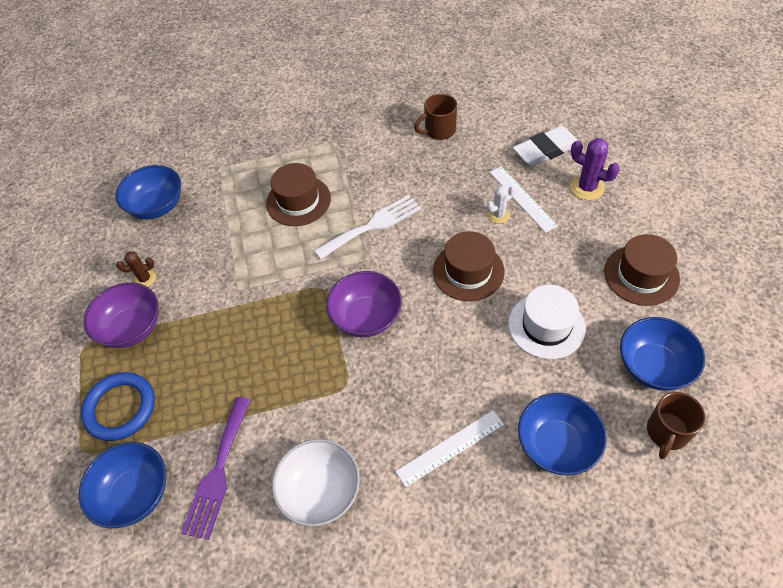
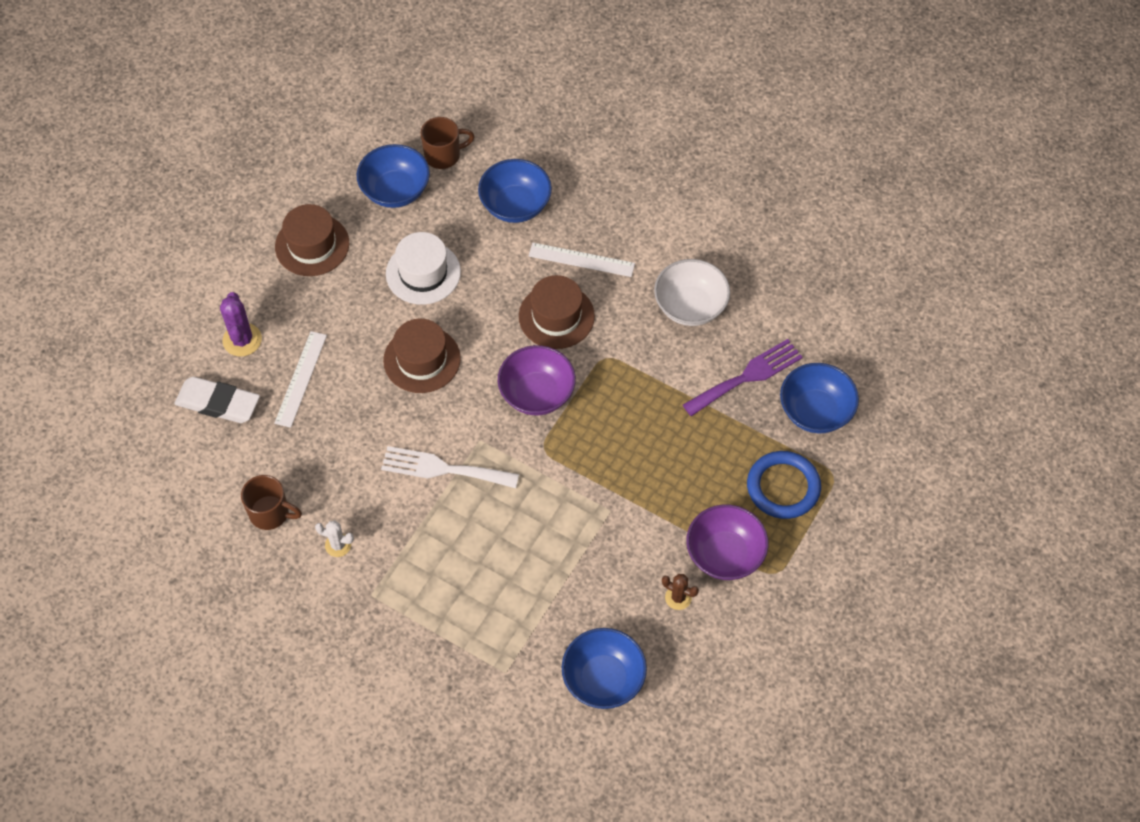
camera: 140 degrees left, 5 degrees up
brown hat [266,163,331,226] -> brown hat moved to [519,275,595,349]
white cactus [487,185,515,223] -> white cactus moved to [315,520,354,557]

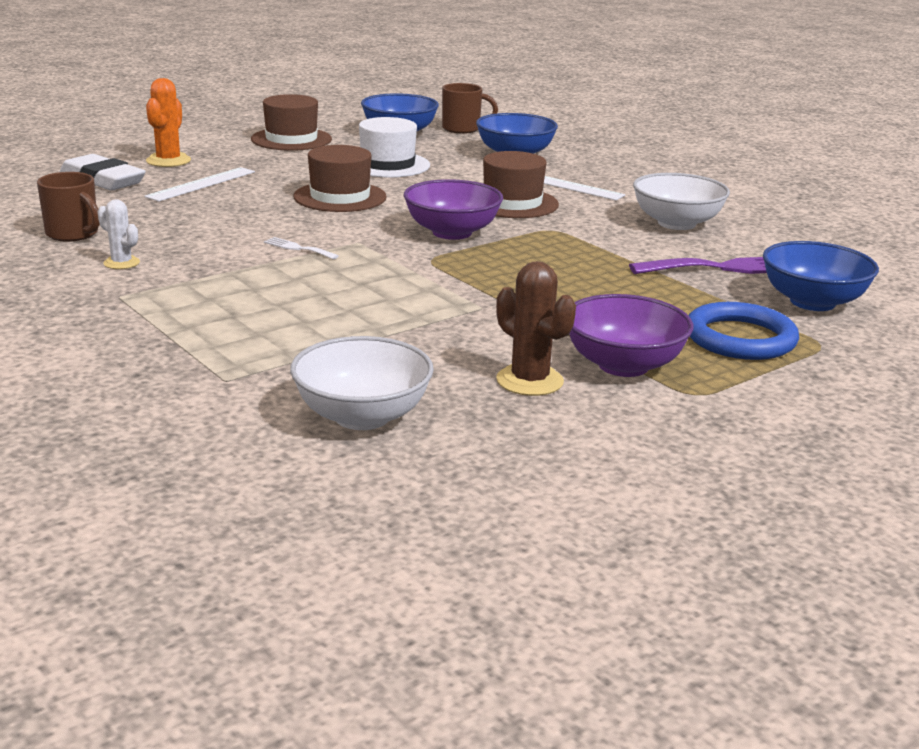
camera: 20 degrees right, 35 degrees down
purple cactus [220,292,262,357] -> orange cactus [146,78,191,167]
white fork [381,446,519,488] -> white fork [264,237,339,259], size x0.48
blue bowl [562,628,647,709] -> white bowl [290,336,434,430]
brown cactus [662,574,699,610] -> brown cactus [496,261,576,396], size x1.59

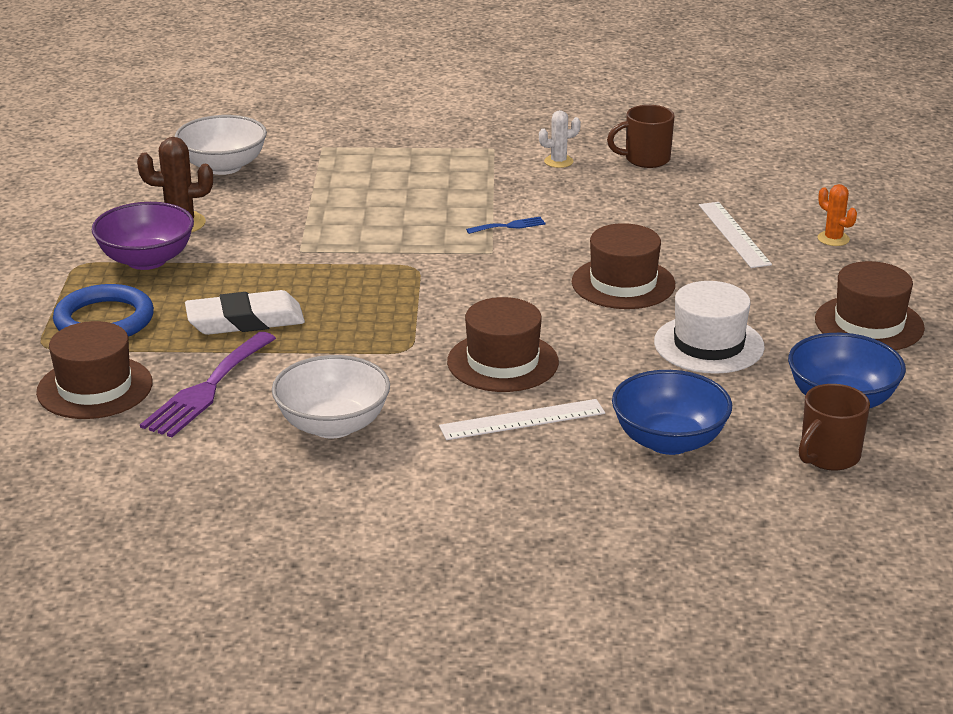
camera: 130 degrees right, 5 degrees up
white eraser [60,154,146,190] -> white eraser moved to [185,290,305,335]
orange cactus [146,78,191,167] -> orange cactus [818,184,857,246], size x0.63
white fork [264,237,339,259] -> blue fork [466,217,546,234]
purple bowl [404,179,503,240] -> none
blue bowl [763,241,879,311] -> brown hat [36,321,152,419]

